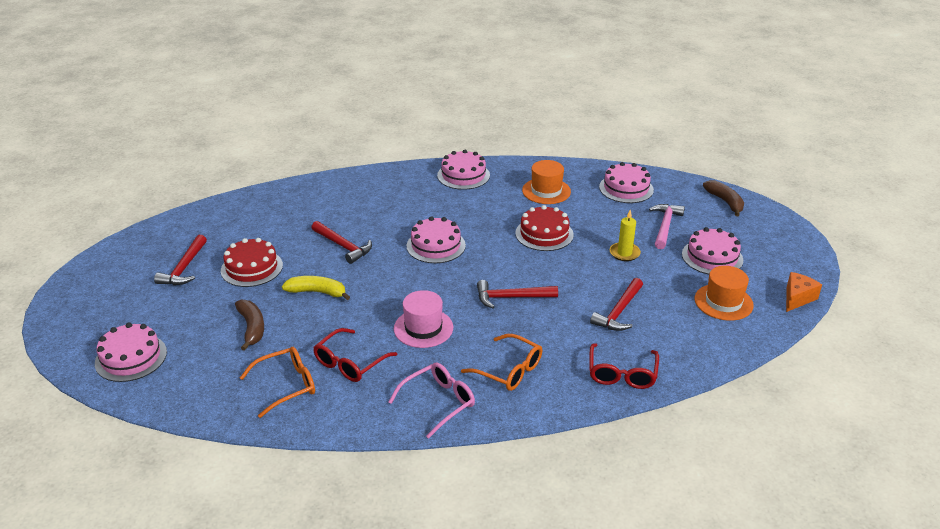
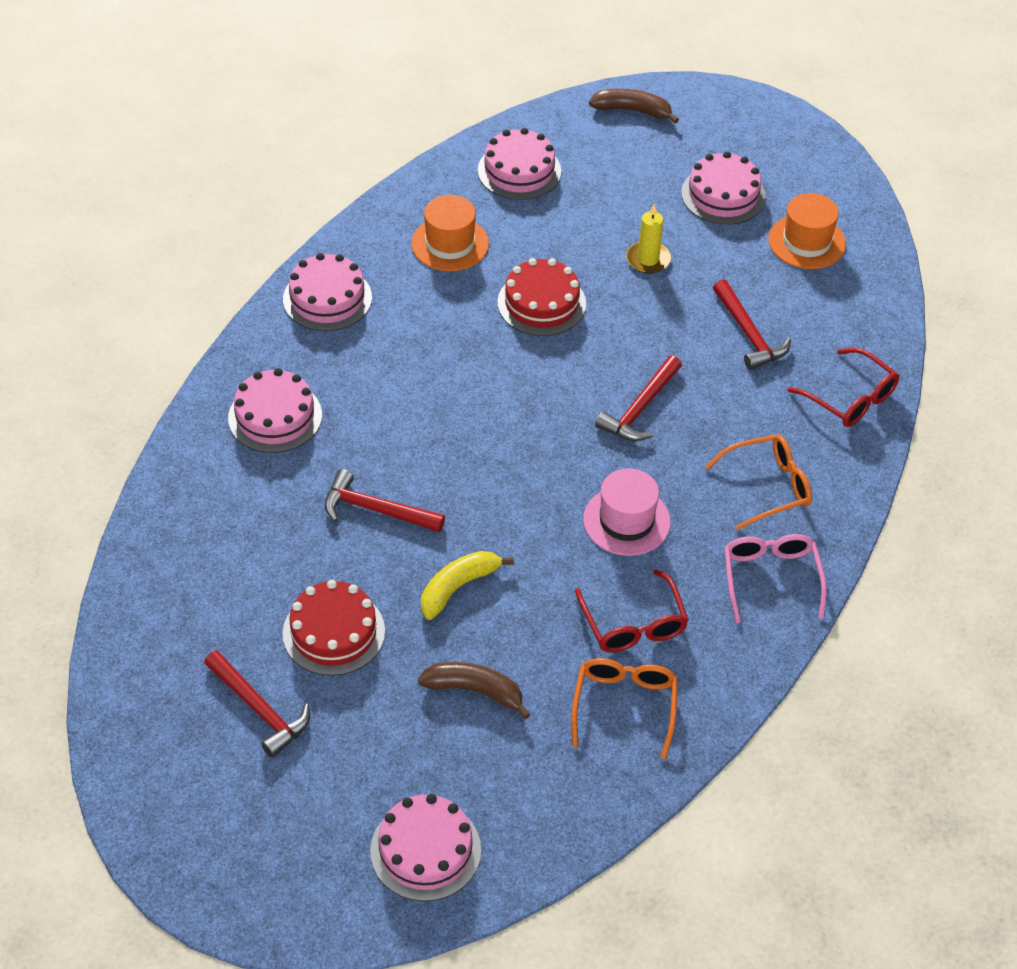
camera: 55 degrees left, 15 degrees up
red hammer [312,221,372,264] -> red hammer turned 150 degrees counterclockwise [325,469,445,532]
pink cake [407,216,466,263] -> pink cake moved to [228,368,322,453]
pink hammer [649,204,685,249] -> none
orange cheese [786,272,822,312] -> none

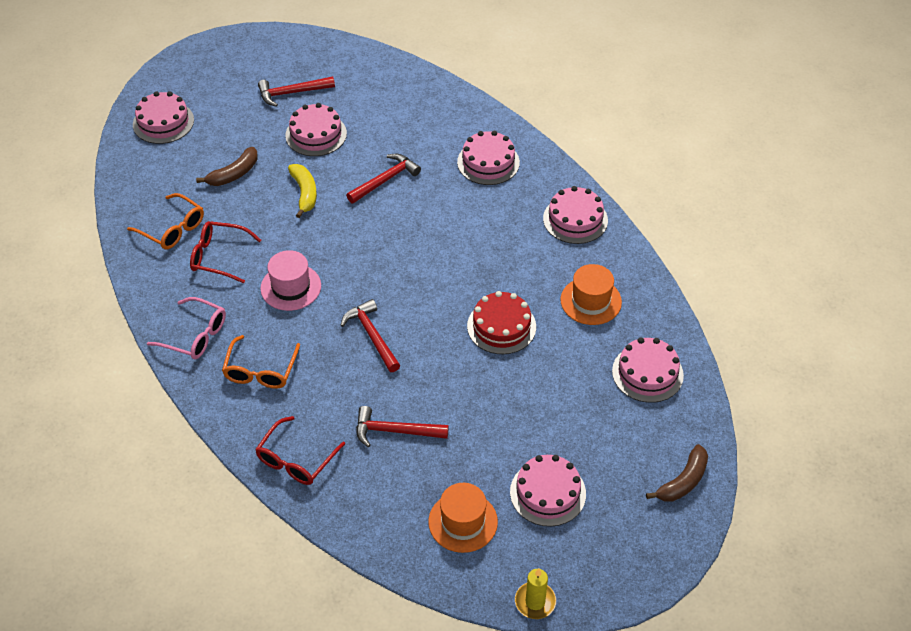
camera: 120 degrees right, 0 degrees up
red cake [283,580,385,676] -> pink cake [285,103,347,156]
yellow candle [626,204,671,274] -> yellow candle moved to [515,568,556,619]
red glasses [787,348,899,427] -> red glasses turned 45 degrees counterclockwise [255,416,345,485]

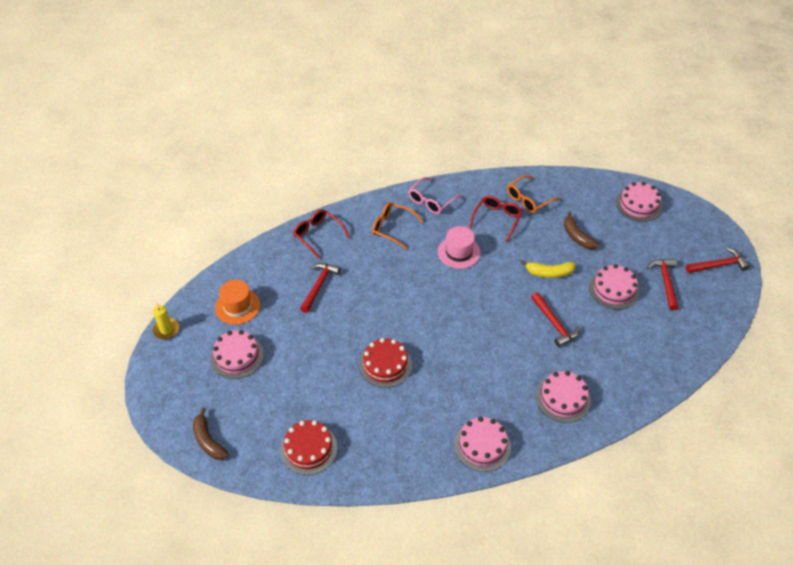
camera: 105 degrees right, 0 degrees up
red hammer [341,299,400,372] -> red hammer moved to [686,247,750,273]
orange hat [560,264,622,325] -> none
pink cake [612,337,684,403] -> red cake [280,420,338,475]

